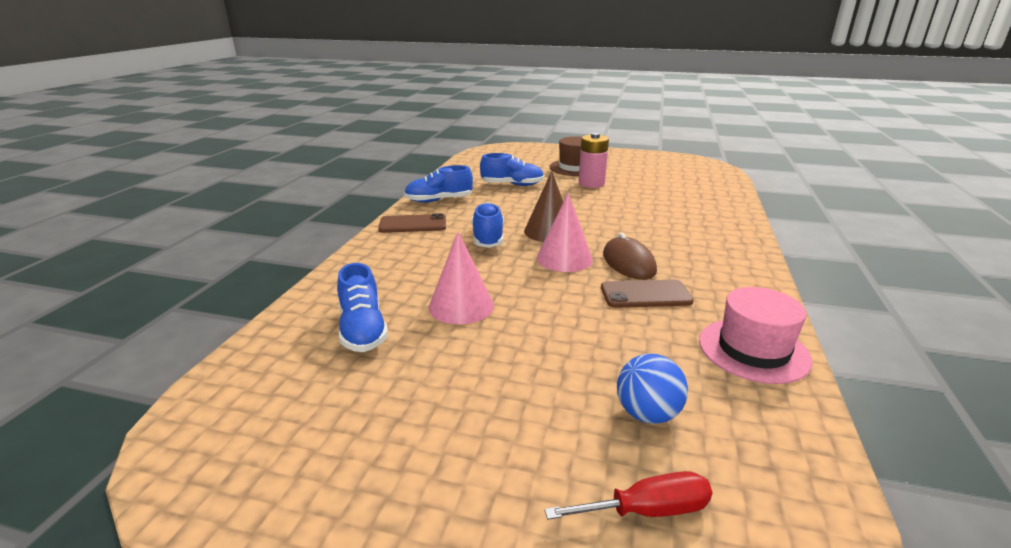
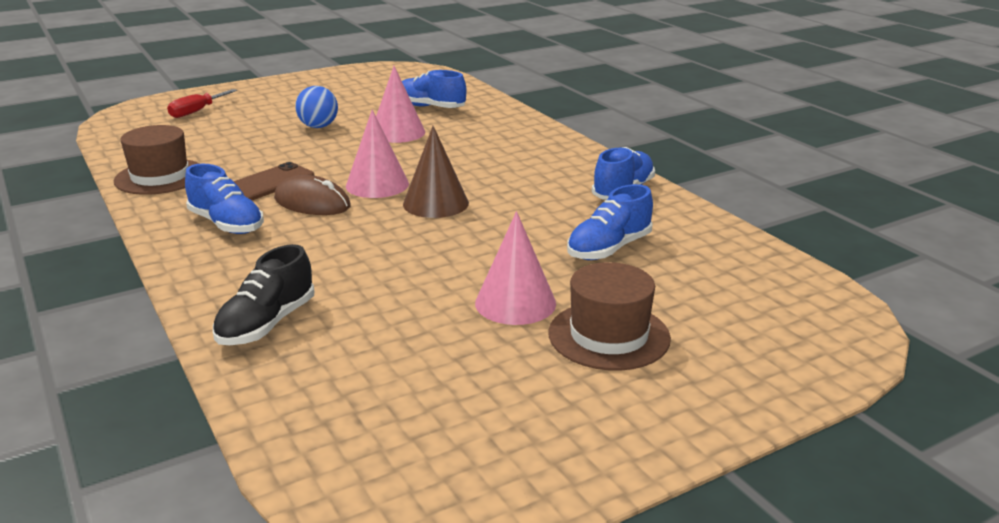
camera: 135 degrees right, 0 degrees up
brown phone [378,213,446,233] -> none
blue shoe [471,202,504,248] -> blue shoe moved to [185,164,264,234]
pink battery [578,133,609,188] -> pink cone [475,211,556,325]
blue ball [617,354,688,424] -> blue ball moved to [295,86,338,128]
pink hat [699,287,813,384] -> brown hat [114,125,200,195]
none -> black shoe [213,244,314,345]

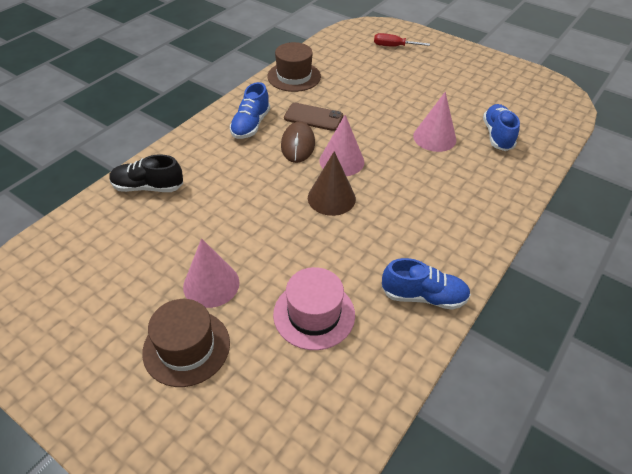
camera: 65 degrees right, 20 degrees up
blue ball [295,86,338,128] -> none
blue shoe [567,184,653,260] -> pink hat [273,267,355,350]

